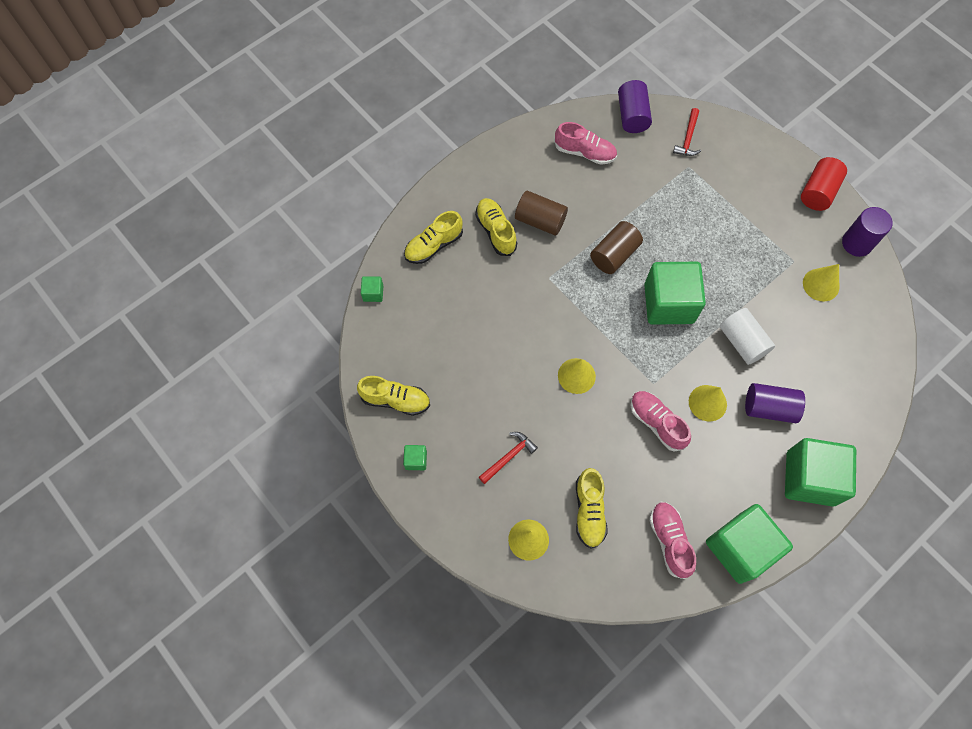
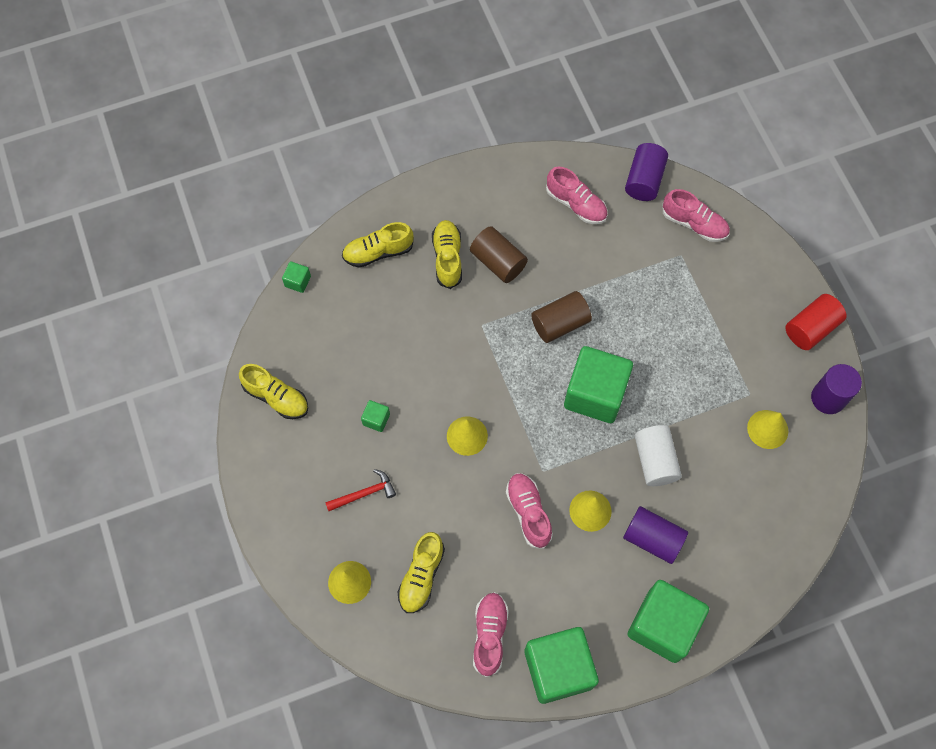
camera: 20 degrees right, 0 degrees up
green cube [403,445,427,470] -> green cube moved to [361,400,390,432]
red hammer [673,108,701,156] -> pink shoe [662,189,730,242]

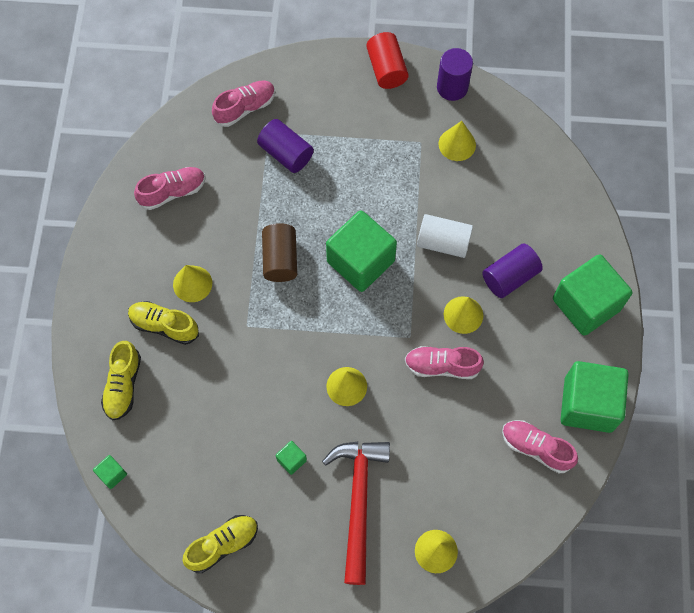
camera: 65 degrees left, 0 degrees up
red hammer [325,469,396,511] -> red hammer [322,442,390,585], size x2.03
yellow shoe [398,532,445,613] -> none
brown cylinder [470,226,528,283] -> yellow cone [173,265,212,302]
purple cylinder [625,143,668,201] -> purple cylinder moved to [257,119,314,173]

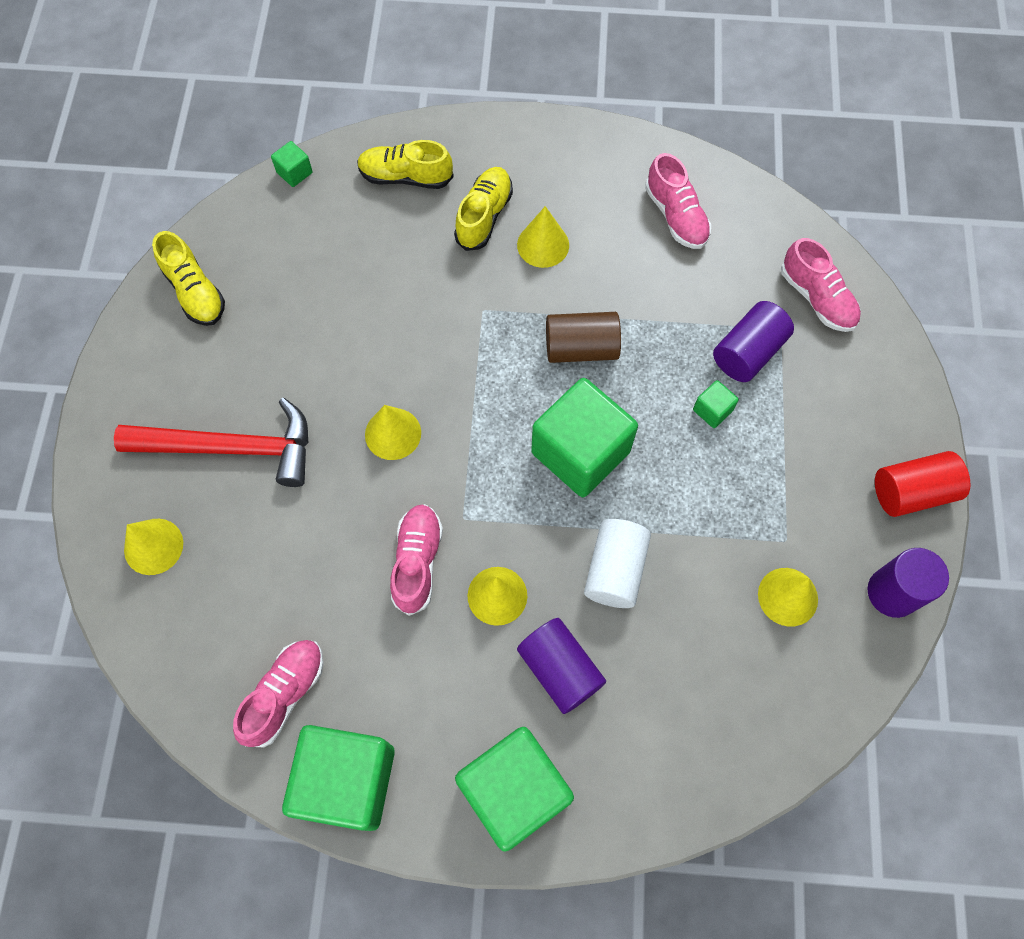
camera: 90 degrees right, 0 degrees up
green cube [276,441,307,475] -> green cube moved to [693,380,739,428]

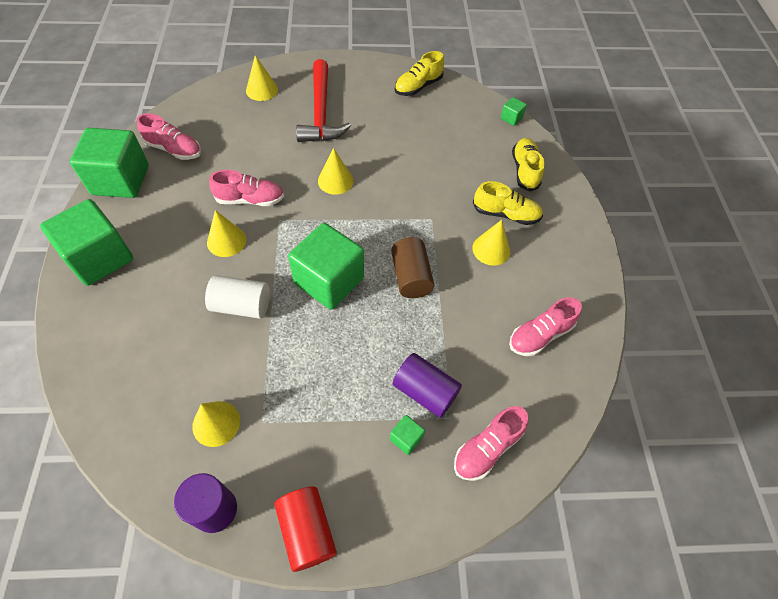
camera: 80 degrees right, 10 degrees down
purple cylinder [517,618,606,714] -> none
green cube [693,380,739,428] -> green cube moved to [390,415,425,455]

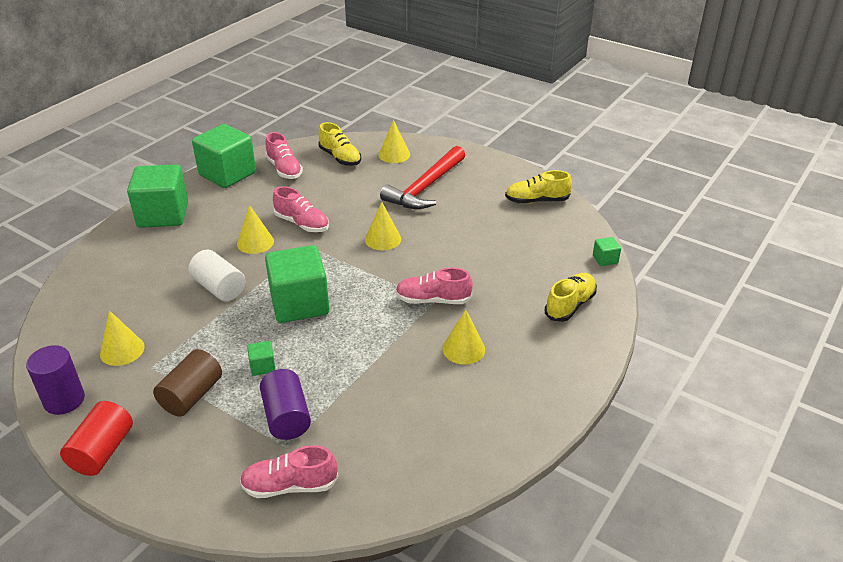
camera: 40 degrees right, 20 degrees down
green cube [390,415,425,455] -> green cube moved to [247,341,276,376]
brown cylinder [391,237,435,298] -> brown cylinder moved to [153,349,222,417]
yellow shoe [473,181,543,225] -> yellow shoe moved to [319,122,361,166]
pink shoe [509,297,582,356] -> pink shoe moved to [396,268,473,304]

